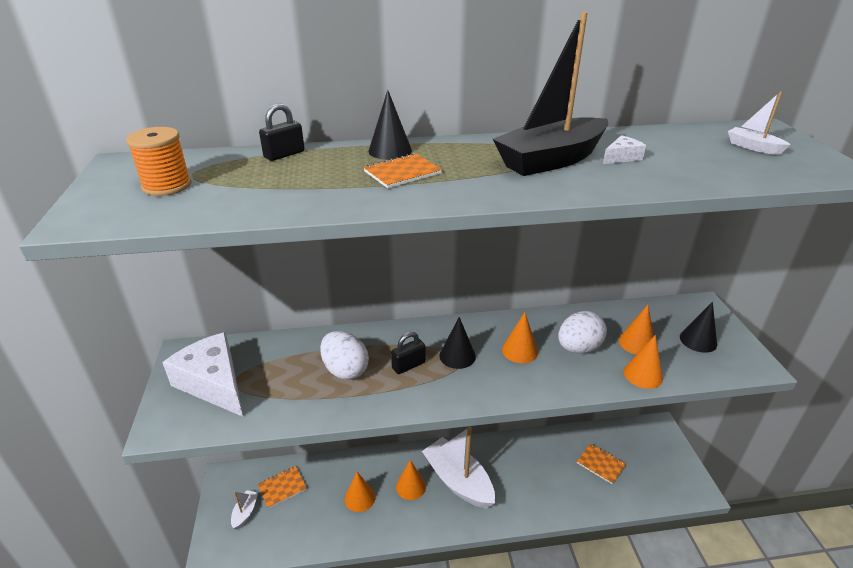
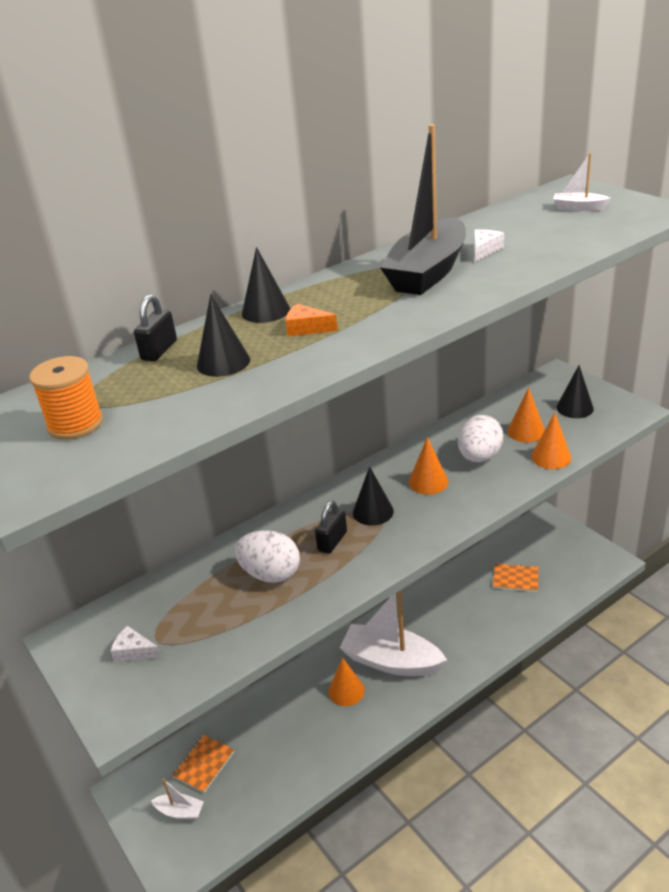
camera: 25 degrees left, 0 degrees up
white cheese [162,332,243,417] -> white cheese [111,626,161,662], size x0.41
white boat [231,490,258,530] -> white boat turned 120 degrees clockwise [151,779,204,820]
orange cone [344,472,375,512] -> none
orange notebook [363,153,442,188] -> orange cheese [285,304,338,336]
none -> black cone [197,294,250,377]

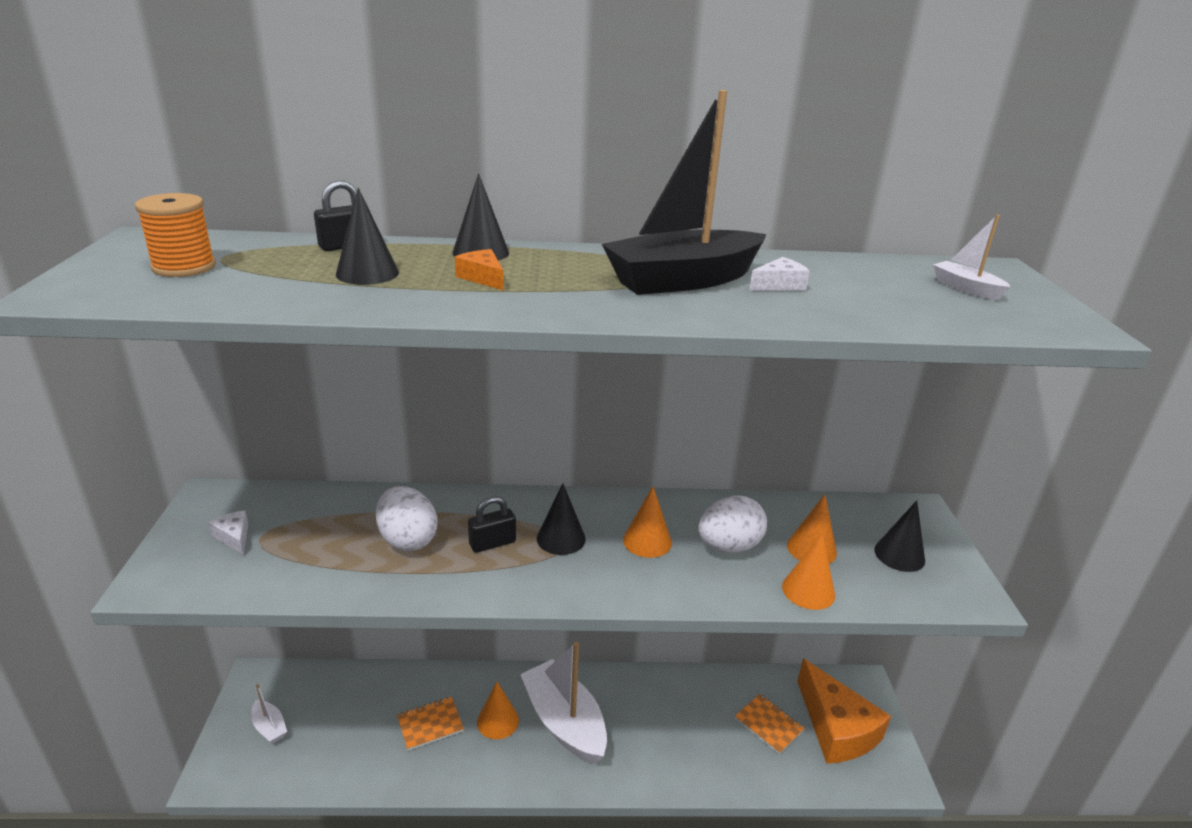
camera: 30 degrees right, 5 degrees down
orange notebook [172,735,234,793] -> orange notebook moved to [397,696,464,750]
none -> orange cheese [797,659,891,764]

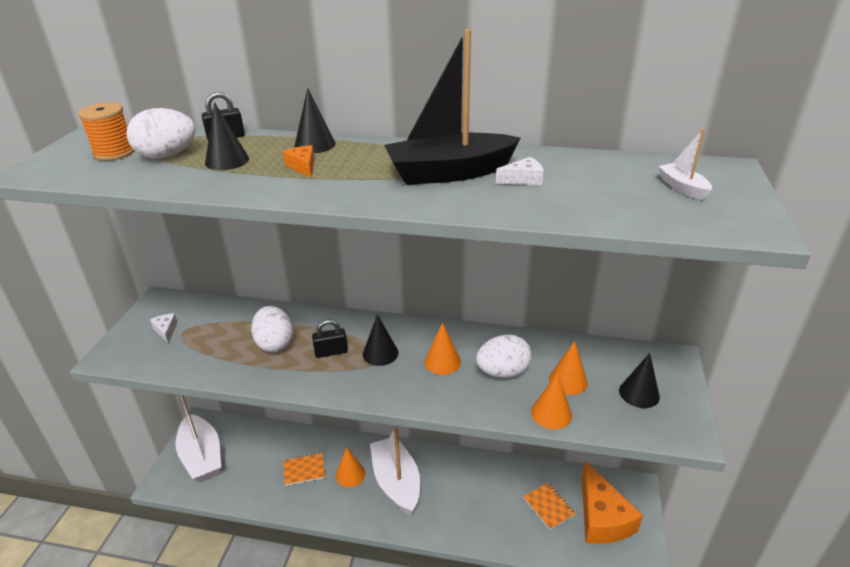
camera: 15 degrees right, 5 degrees up
white boat [251,684,287,744] -> white boat [175,395,221,482], size x2.26
none -> white egg [127,108,196,159]

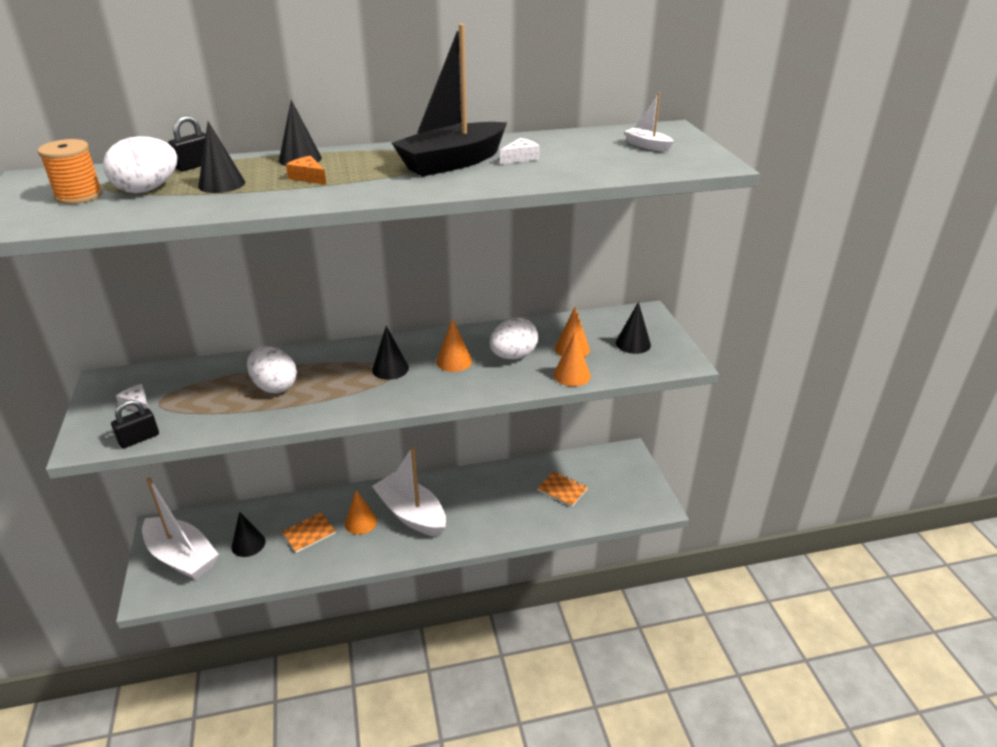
camera: 25 degrees left, 0 degrees up
black padlock [312,320,348,358] -> black padlock moved to [111,400,159,448]
orange cheese [582,461,643,544] -> none
none -> black cone [231,512,265,557]

